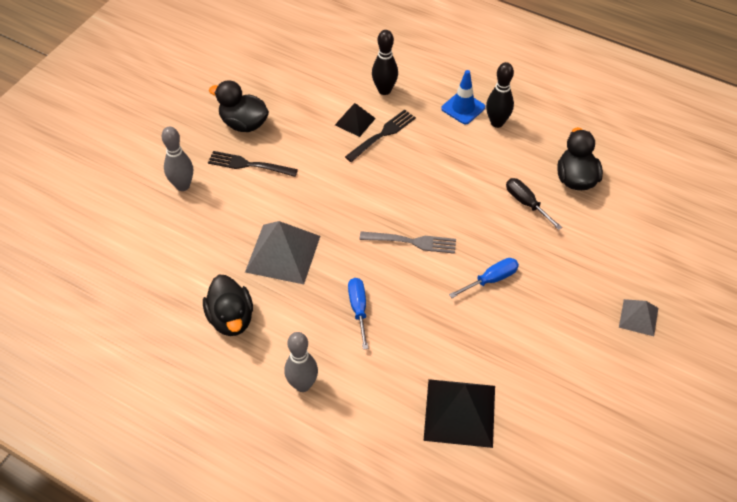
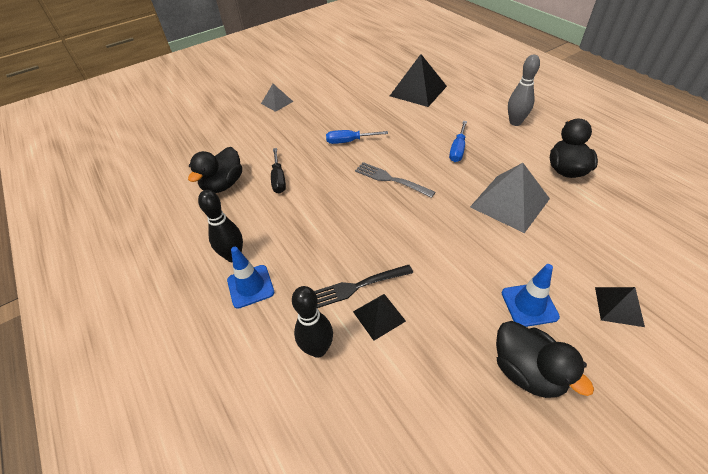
camera: 150 degrees left, 5 degrees down
grey bowling pin [162,126,193,191] -> black pyramid [595,287,645,327]
black fork [208,151,298,177] -> blue traffic cone [502,264,560,327]

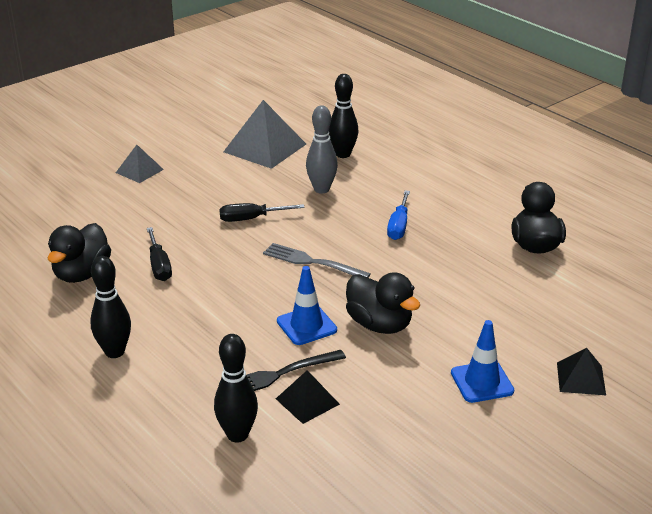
camera: 10 degrees left, 15 degrees down
blue traffic cone [227,247,274,309] -> blue traffic cone moved to [277,266,337,345]
blue screwdriver [326,130,388,144] -> black screwdriver [219,203,305,222]
black pyramid [390,54,447,107] -> black bowling pin [329,74,358,158]
grey pyramid [470,163,550,233] -> grey pyramid moved to [223,100,306,169]
black duck [496,321,594,398] -> black duck moved to [346,272,420,334]
grey bowling pin [508,55,540,126] -> grey bowling pin moved to [306,105,338,194]

